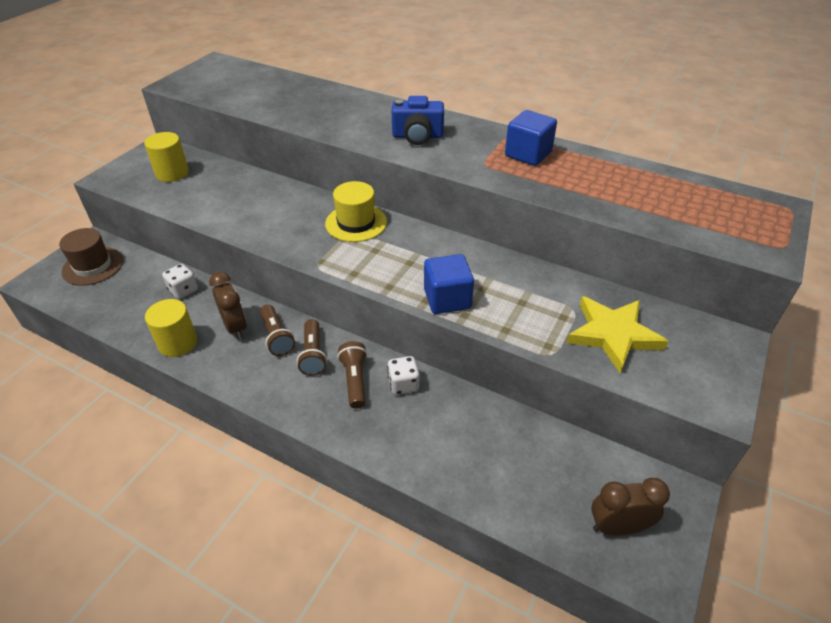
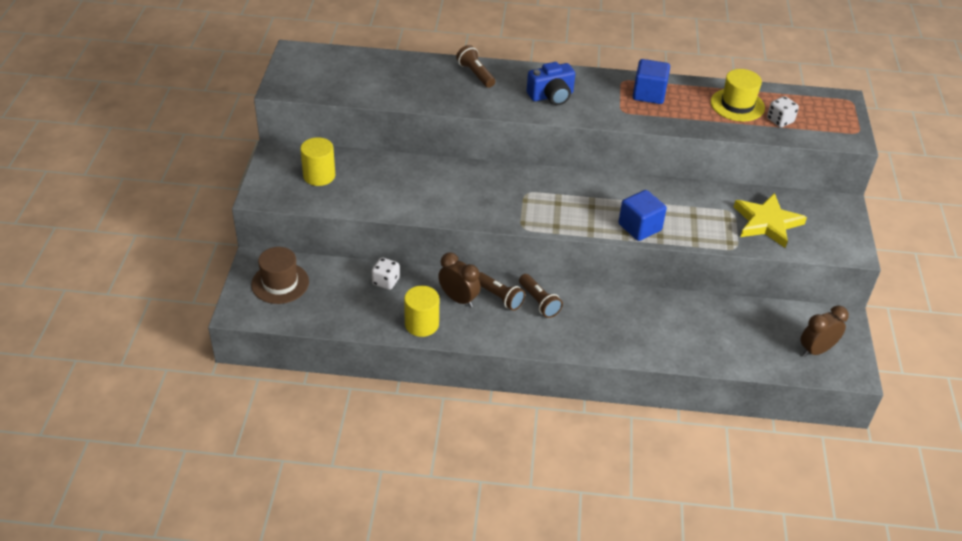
camera: 25 degrees left, 0 degrees up
yellow hat [325,181,387,242] -> yellow hat moved to [711,69,765,121]
brown flashlight [337,341,367,409] -> brown flashlight moved to [456,45,495,88]
white dice [387,356,419,395] -> white dice moved to [767,96,799,127]

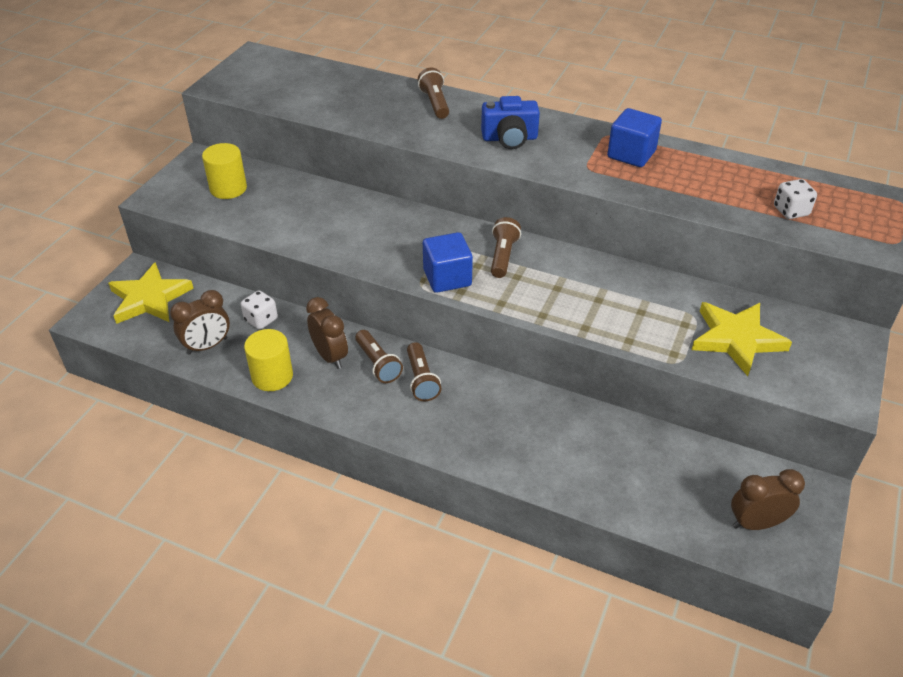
camera: 20 degrees right, 0 degrees up
brown hat [251,247,309,304] -> yellow star [108,262,194,324]
blue cube [618,190,667,241] -> blue cube moved to [423,232,473,293]
yellow hat [711,69,765,121] -> none
none -> brown clock [170,290,230,355]
none -> brown flashlight [491,217,521,278]

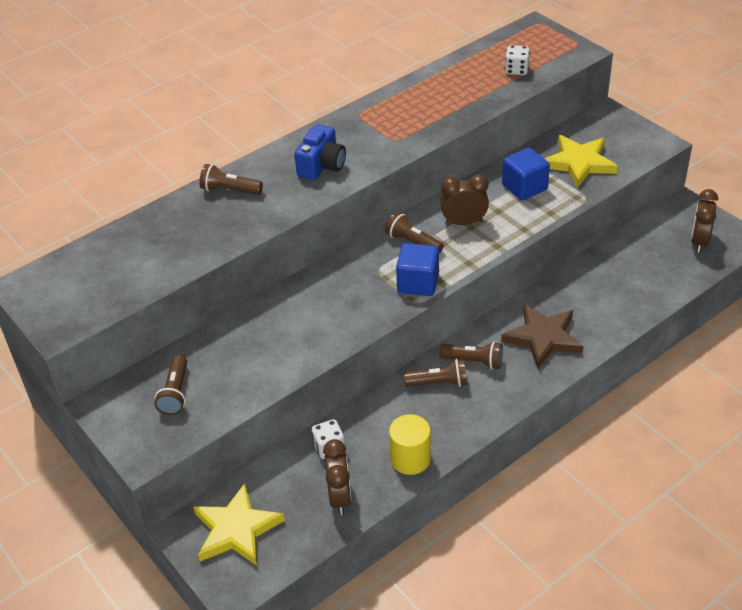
camera: 60 degrees left, 0 degrees up
yellow cylinder [202,143,247,199] -> brown flashlight [154,355,187,415]
brown clock [306,297,348,369] -> brown clock moved to [440,174,489,225]
blue cube [607,108,662,167] -> blue cube moved to [502,148,550,201]
none -> brown star [501,304,583,369]

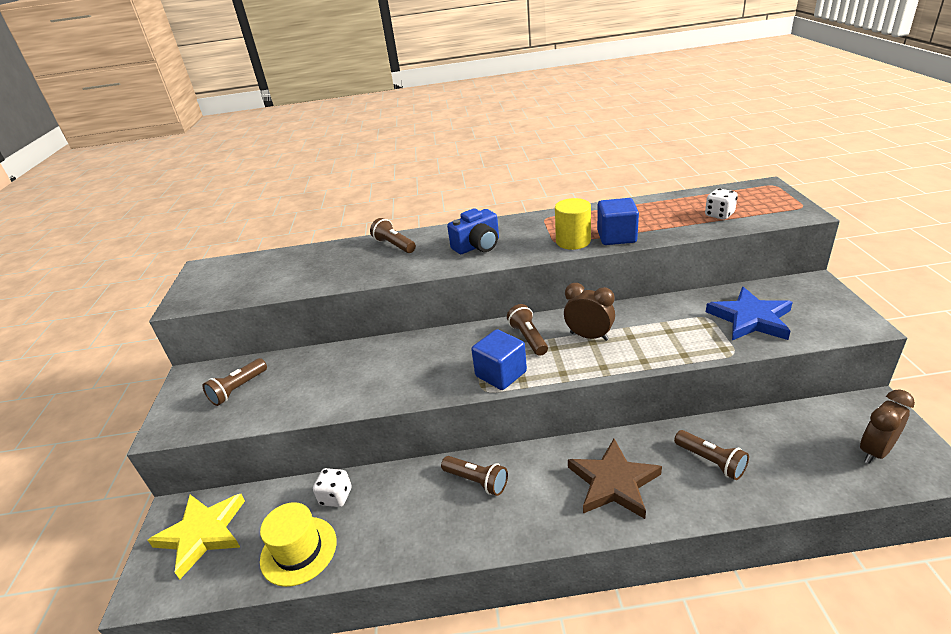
camera: 35 degrees right, 10 degrees down
brown clock [323,439,351,515] -> yellow hat [260,502,337,587]
yellow cylinder [389,414,431,475] -> yellow cylinder moved to [555,198,591,250]
brown flashlight [439,342,503,370] -> brown flashlight moved to [674,430,749,480]
blue cube [502,148,550,201] -> blue cube moved to [597,198,639,245]
yellow star [545,135,618,188] -> blue star [706,287,793,340]

